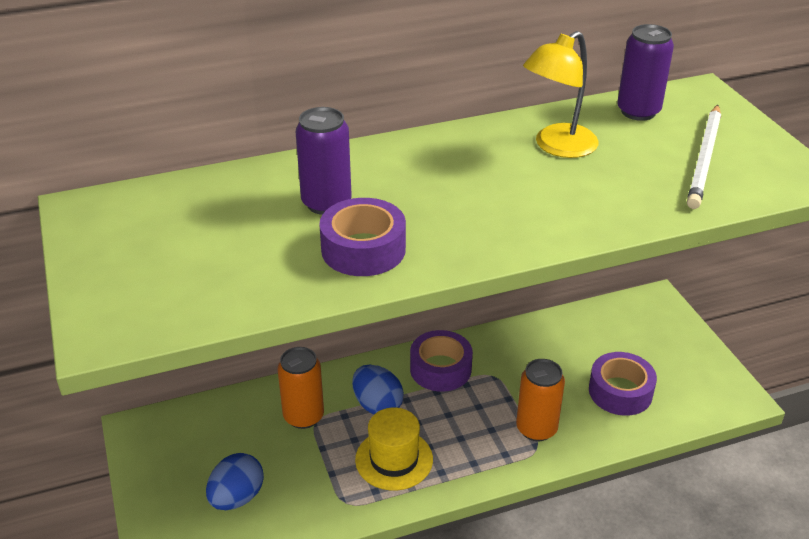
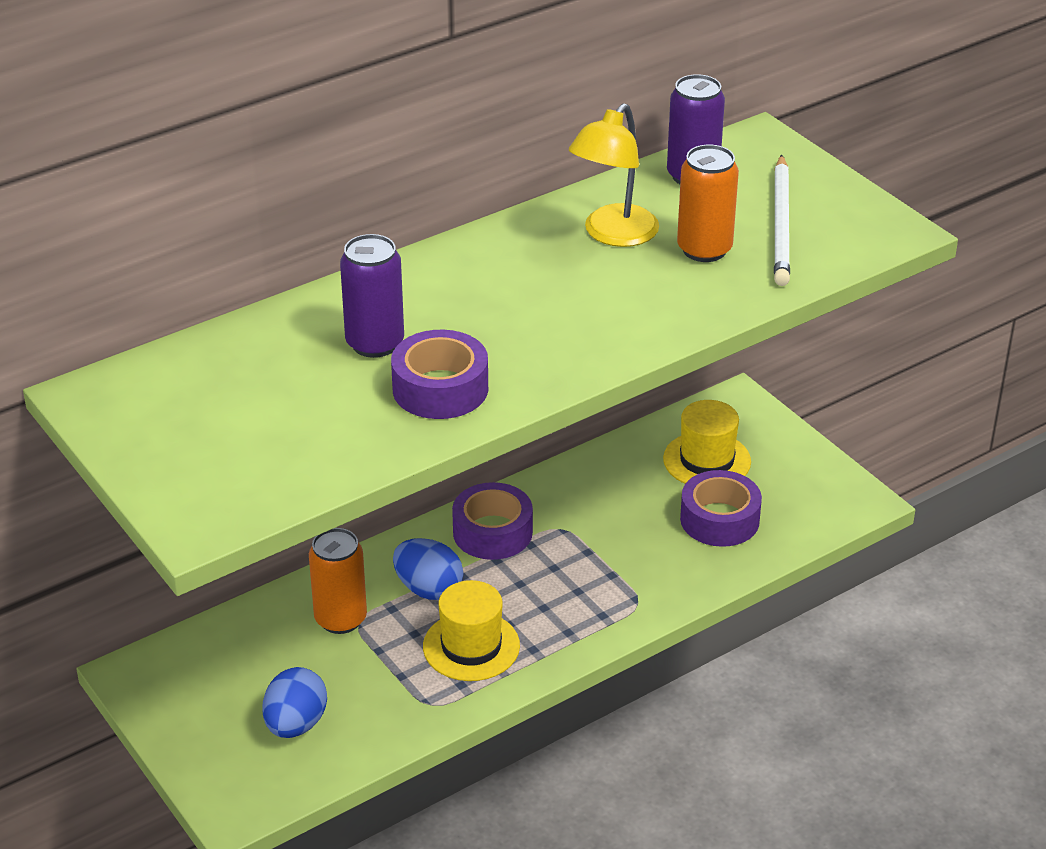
camera: 15 degrees left, 0 degrees up
orange can [516,359,565,441] -> orange can moved to [677,145,739,262]
none -> yellow hat [663,400,751,484]

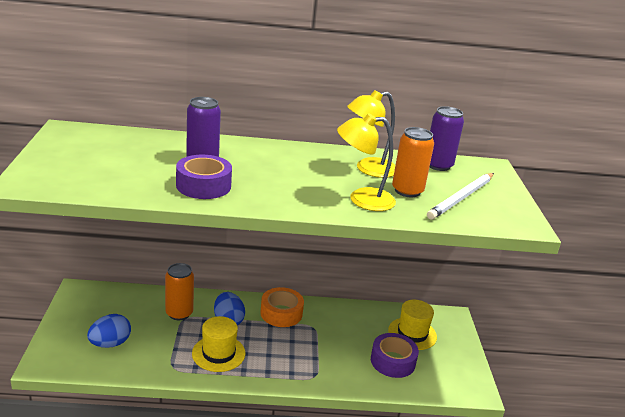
camera: 30 degrees right, 10 degrees down
purple tape [452,482,533,560] -> orange tape [260,287,304,327]
none -> yellow lamp [337,113,396,211]

